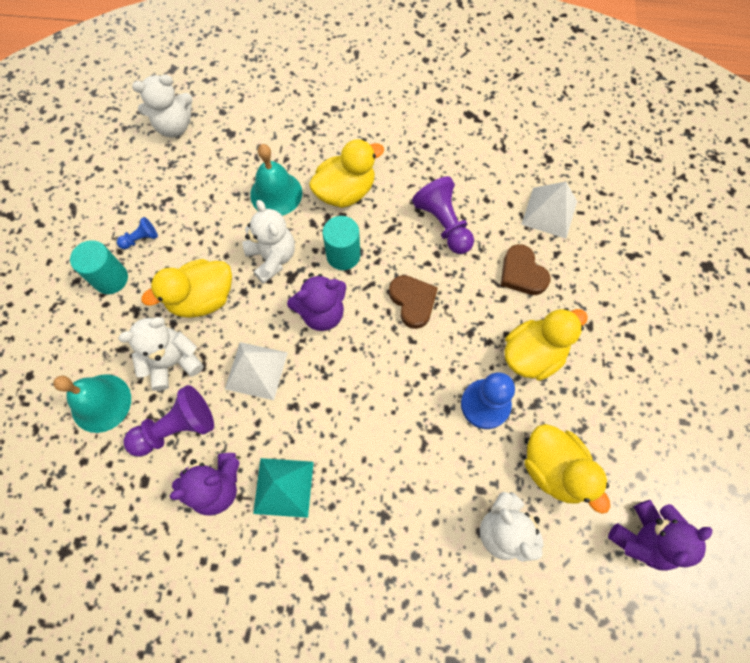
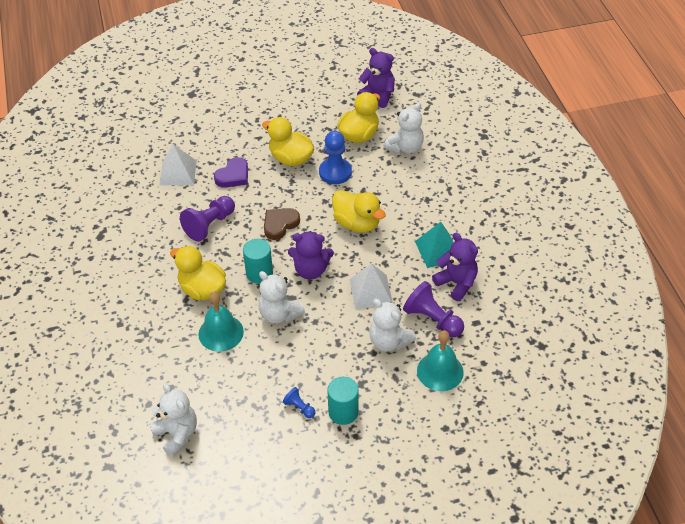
camera: 110 degrees left, 20 degrees down
yellow duck [141,259,232,318] -> yellow duck moved to [332,190,386,233]
white teddy bear [243,200,295,284] -> white teddy bear turned 90 degrees counterclockwise [259,271,305,324]
purple teddy bear [287,273,346,331] -> purple teddy bear turned 135 degrees clockwise [288,231,334,280]
brown heart [501,244,550,295] -> purple heart [214,157,248,188]

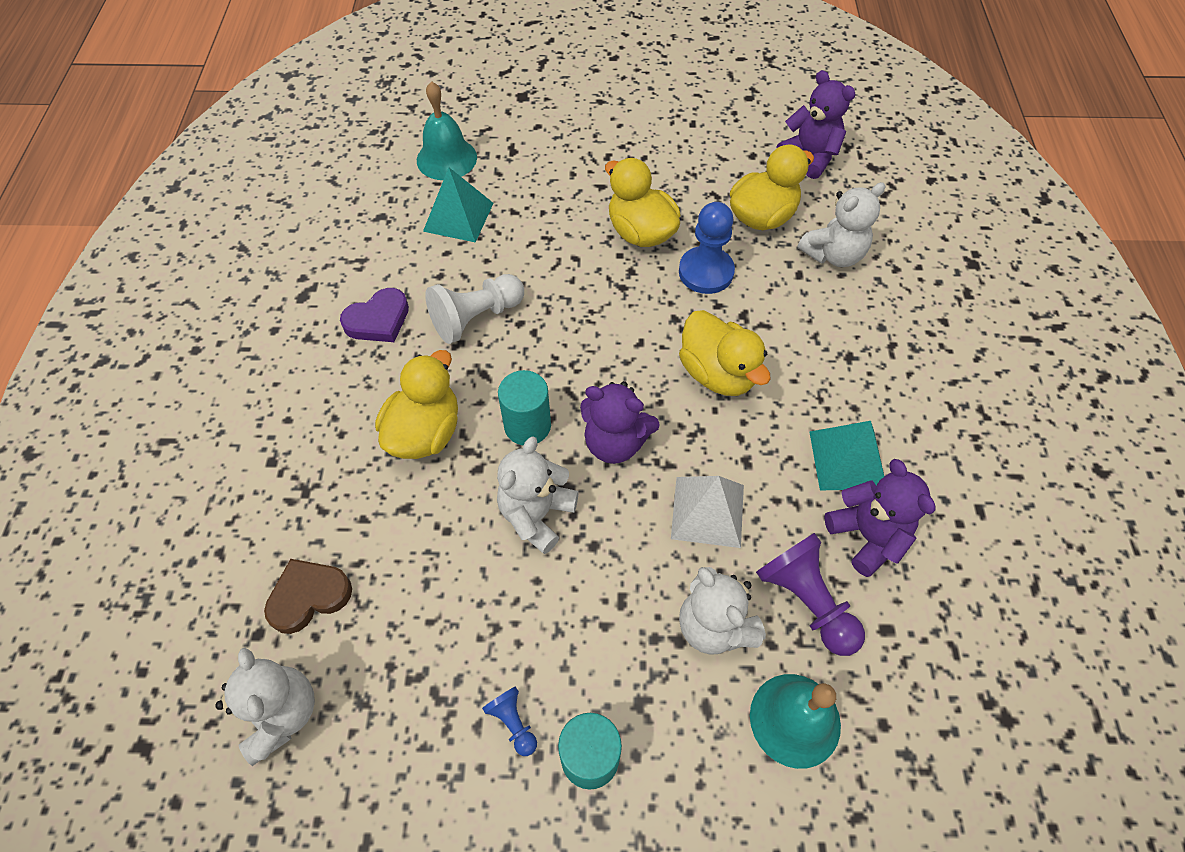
camera: 15 degrees right, 10 degrees up
white pyramid [159,144,197,186] -> turquoise pyramid [423,168,494,243]
yellow duck [170,246,226,300] -> yellow duck turned 60 degrees clockwise [375,350,458,459]
purple pawn [180,196,235,242] -> white pawn [425,274,524,344]
turquoise bell [198,291,244,352] -> turquoise bell moved to [417,81,477,180]
purple heart [214,157,248,188] -> purple heart moved to [340,288,409,342]
white teddy bear [259,271,305,324] -> white teddy bear turned 60 degrees clockwise [497,436,579,554]
brown heart [264,208,300,240] -> brown heart moved to [264,559,352,634]

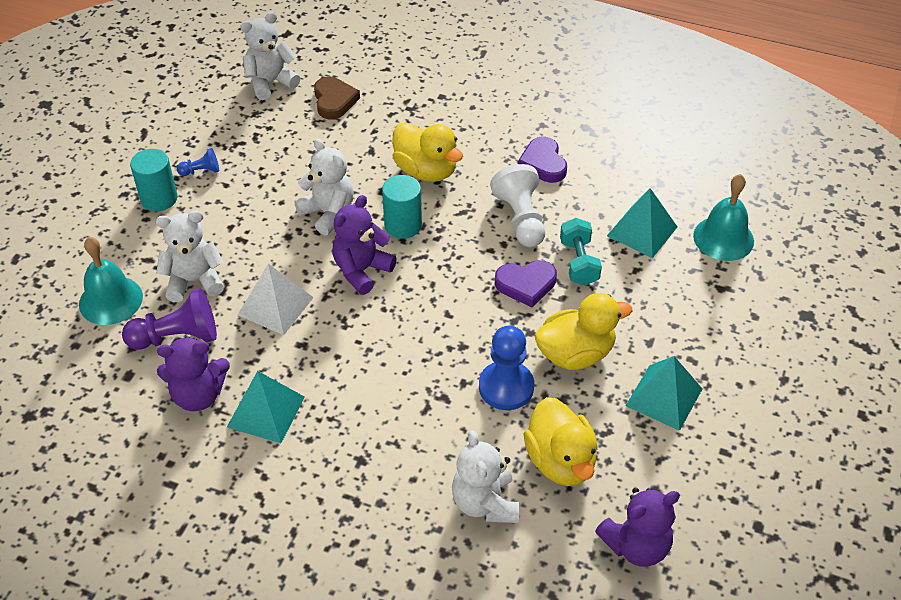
camera: 110 degrees right, 10 degrees down
white teddy bear [215,648,315,766] -> white teddy bear turned 150 degrees clockwise [240,12,300,100]
yellow duck [679,310,771,396] -> none
none -> purple heart [495,260,557,307]
none -> turquoise dumbbell [560,218,602,286]
none -> turquoise pyramid [625,356,702,431]

